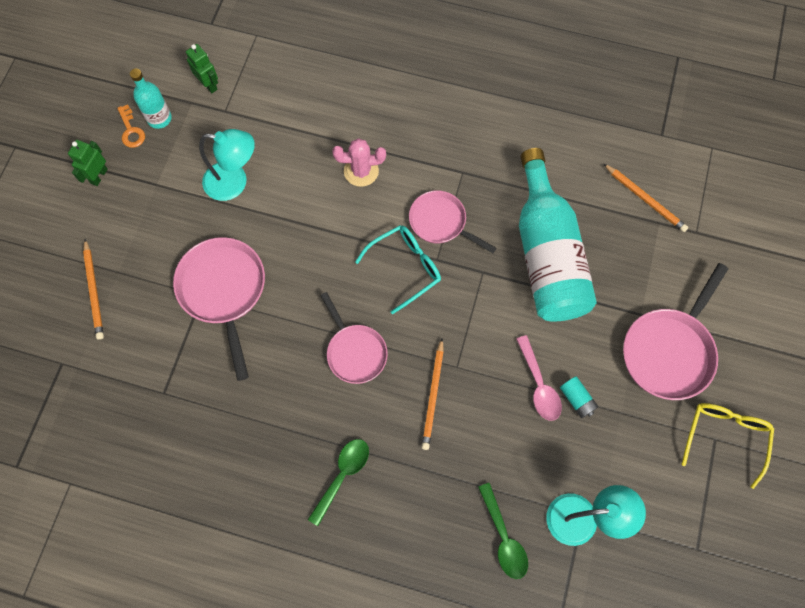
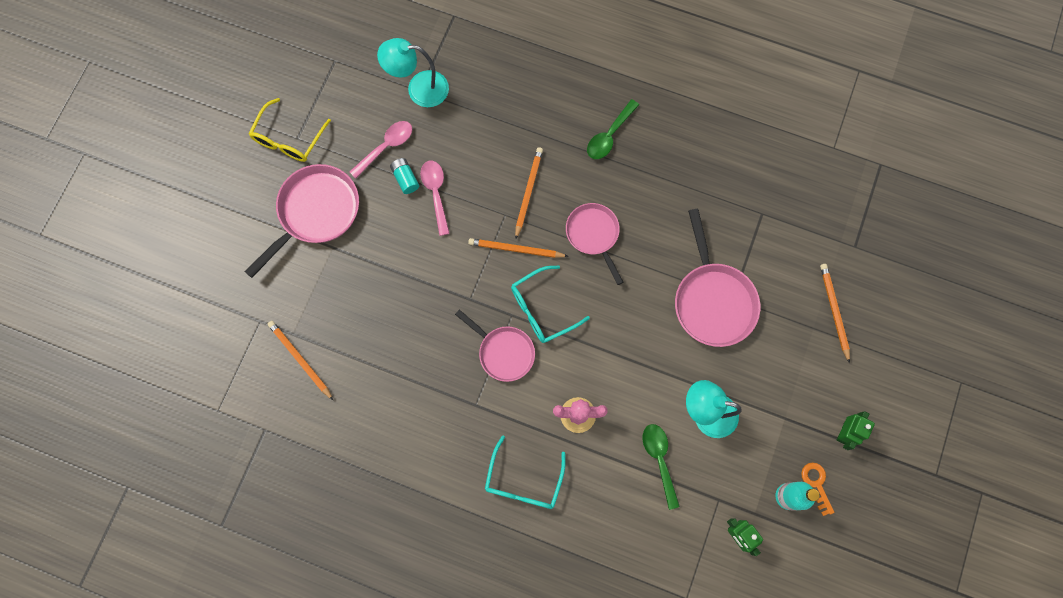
camera: 175 degrees left, 5 degrees up
green spoon [478,483,528,579] -> green spoon moved to [642,424,680,510]
turquoise bottle [519,148,597,322] -> none
none -> pink spoon [349,121,412,178]
none -> orange pencil [468,238,569,258]
none -> turquoise glasses [485,436,566,509]

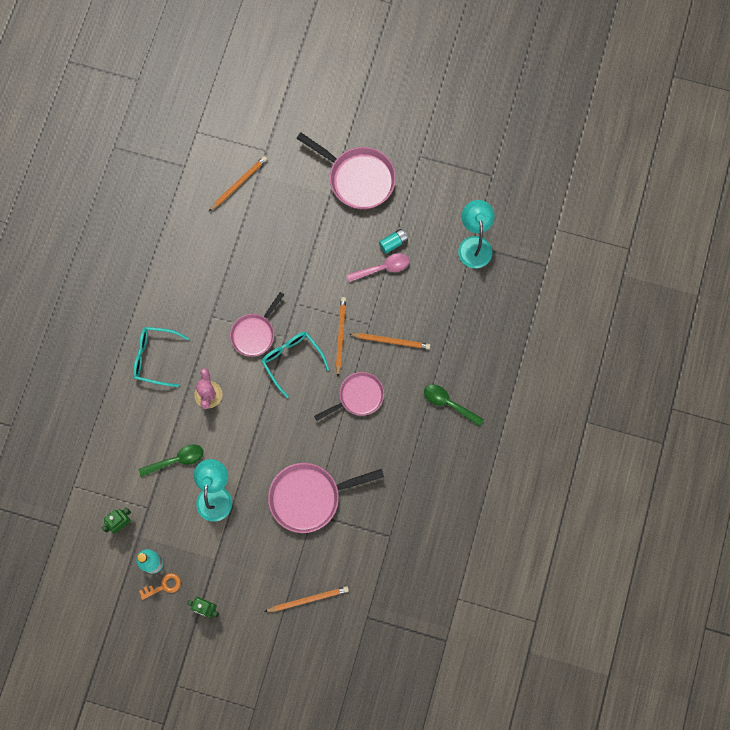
camera: 85 degrees right, 0 degrees up
yellow glasses [249,98,331,162] -> none
pink spoon [349,121,412,178] -> none

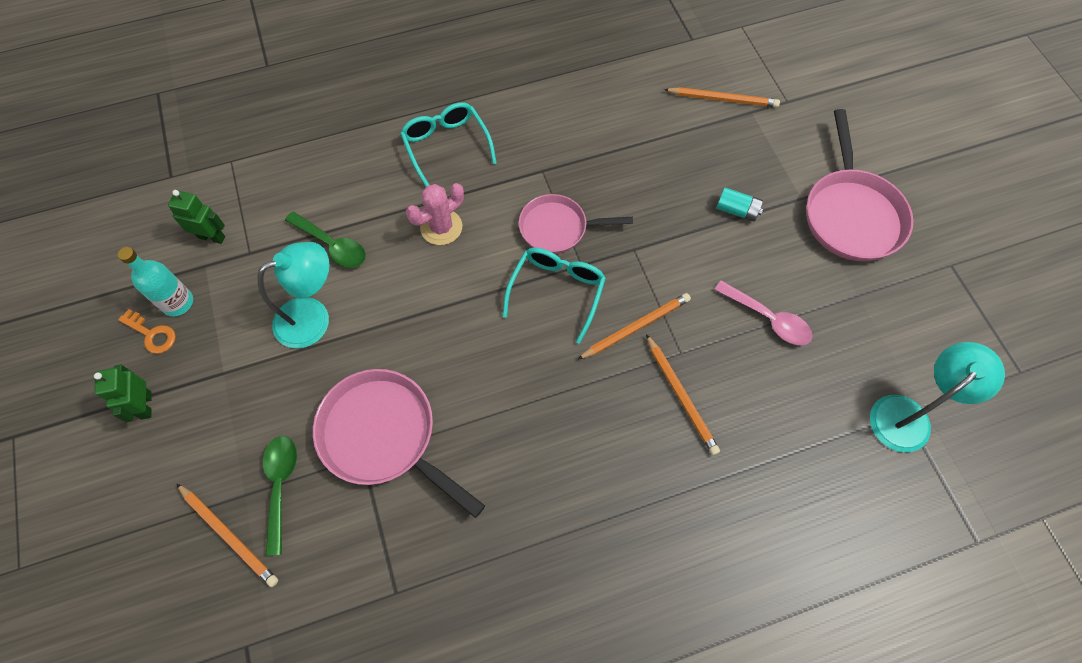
camera: 55 degrees right, 10 degrees down
pink pan [314,372,384,421] -> none
turquoise battery [379,229,408,254] -> turquoise battery moved to [716,187,763,221]
green spoon [424,385,484,427] -> green spoon moved to [263,436,297,556]

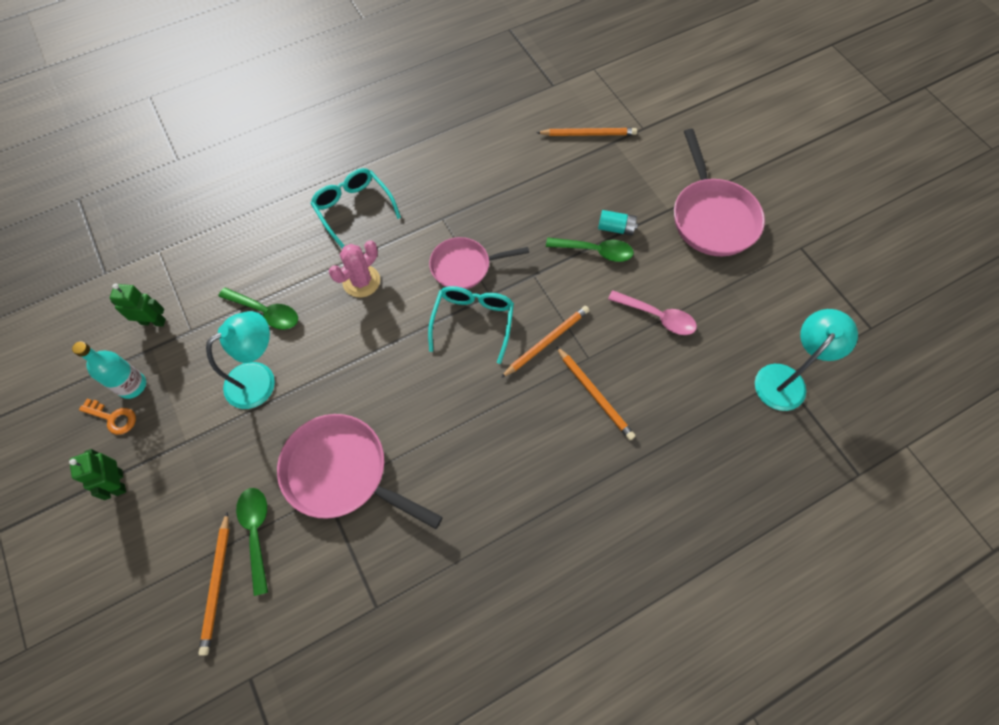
camera: 10 degrees left, 0 degrees up
orange pencil [177,484,278,587] -> orange pencil turned 60 degrees clockwise [199,512,229,656]
none -> green spoon [546,238,634,262]

